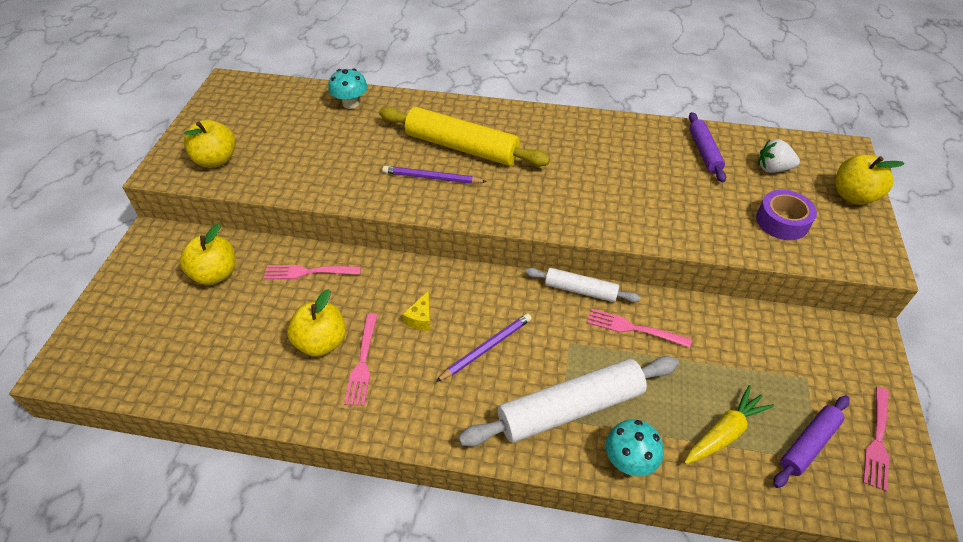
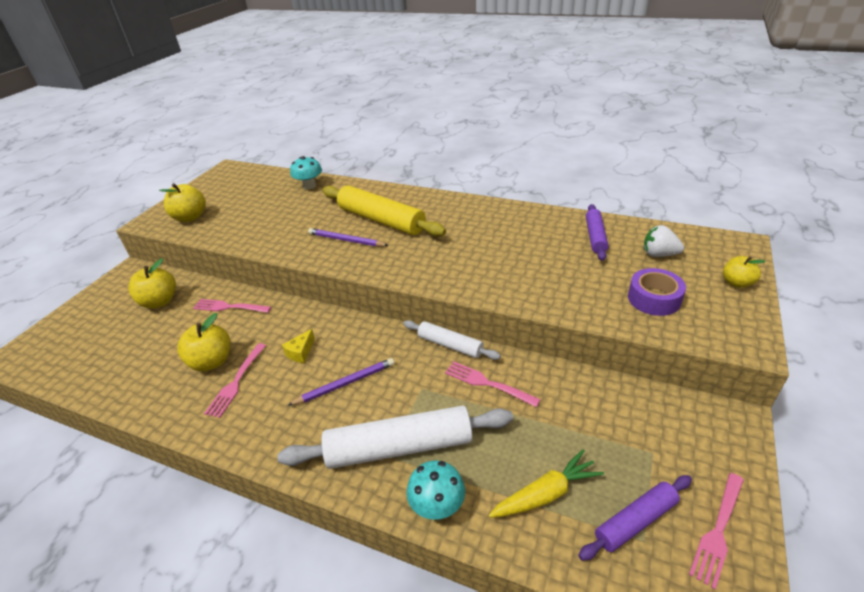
camera: 15 degrees right, 10 degrees down
yellow apple [835,155,905,205] -> yellow apple [723,256,766,288], size x0.64

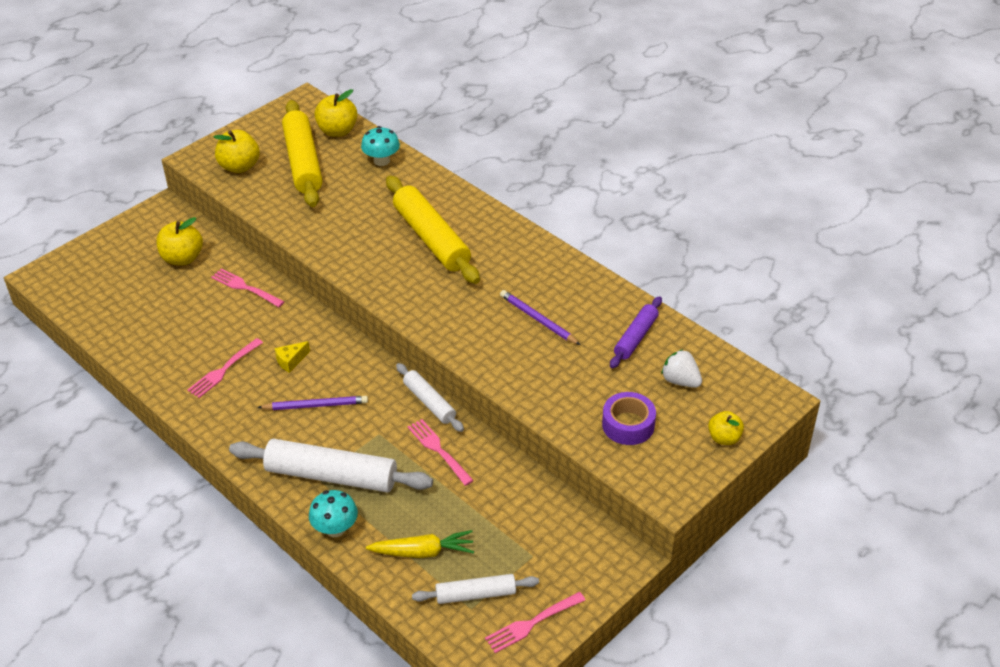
camera: 20 degrees right, 5 degrees up
yellow apple [177,313,230,372] -> yellow apple moved to [314,89,357,137]
purple pencil [308,228,389,247] -> purple pencil moved to [500,290,580,345]
purple rolling pin [578,475,692,561] -> white rolling pin [412,574,539,604]
none -> yellow rolling pin [282,100,322,207]

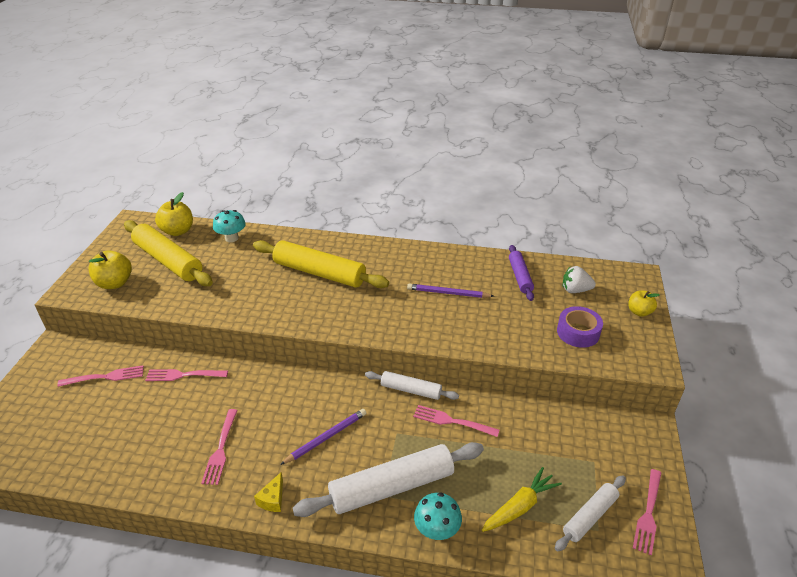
camera: 35 degrees left, 5 degrees down
yellow apple [156,217,203,265] -> pink fork [57,365,144,387]
yellow cheese [274,341,310,373] -> yellow cheese moved to [254,472,283,512]

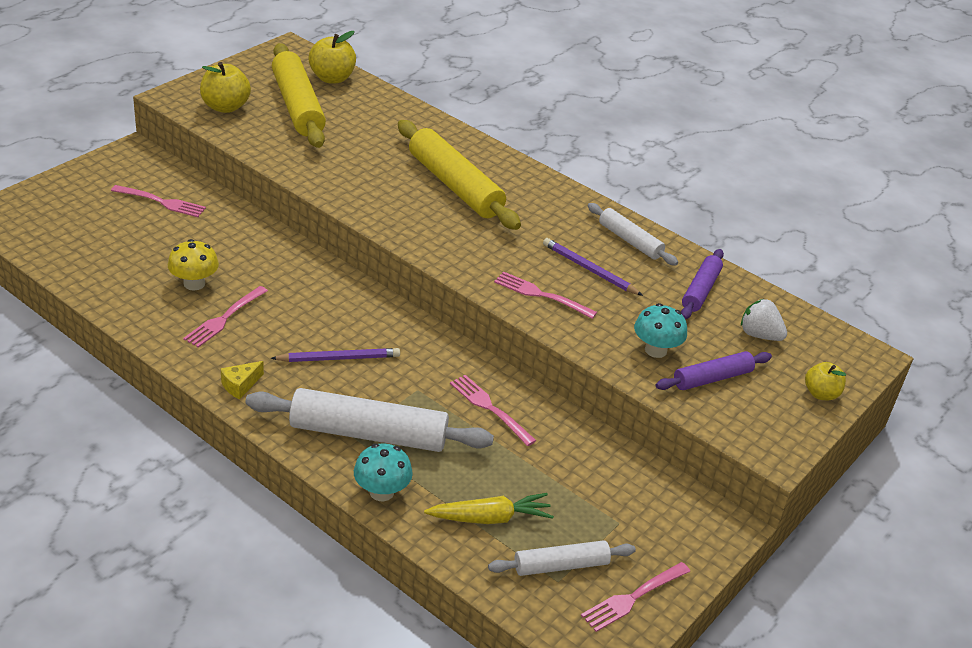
camera: 25 degrees right, 0 degrees up
pink fork [145,369,228,381] -> pink fork moved to [494,271,597,319]
turquoise mushroom [213,210,246,242] -> turquoise mushroom moved to [634,303,687,358]
white rolling pin [365,371,459,400] -> white rolling pin moved to [588,203,678,266]
purple tape [557,306,603,348] -> purple rolling pin [656,351,772,390]
none -> yellow mushroom [168,239,219,291]

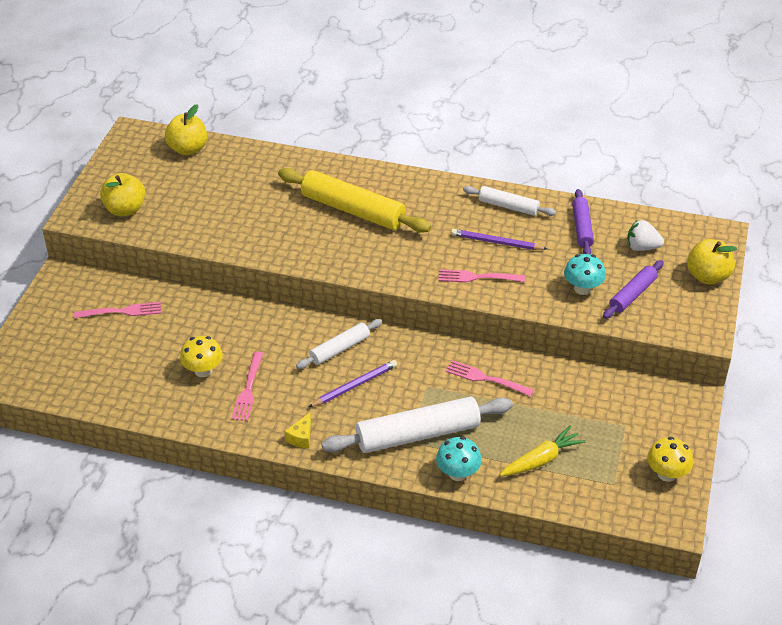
camera: 20 degrees left, 5 degrees up
yellow rolling pin [272,43,326,148] -> none
white rolling pin [488,540,636,576] -> white rolling pin moved to [296,319,382,369]
pink fork [581,562,690,632] -> yellow mushroom [647,437,693,482]
yellow apple [805,362,846,400] -> yellow apple [687,239,737,284], size x1.55

